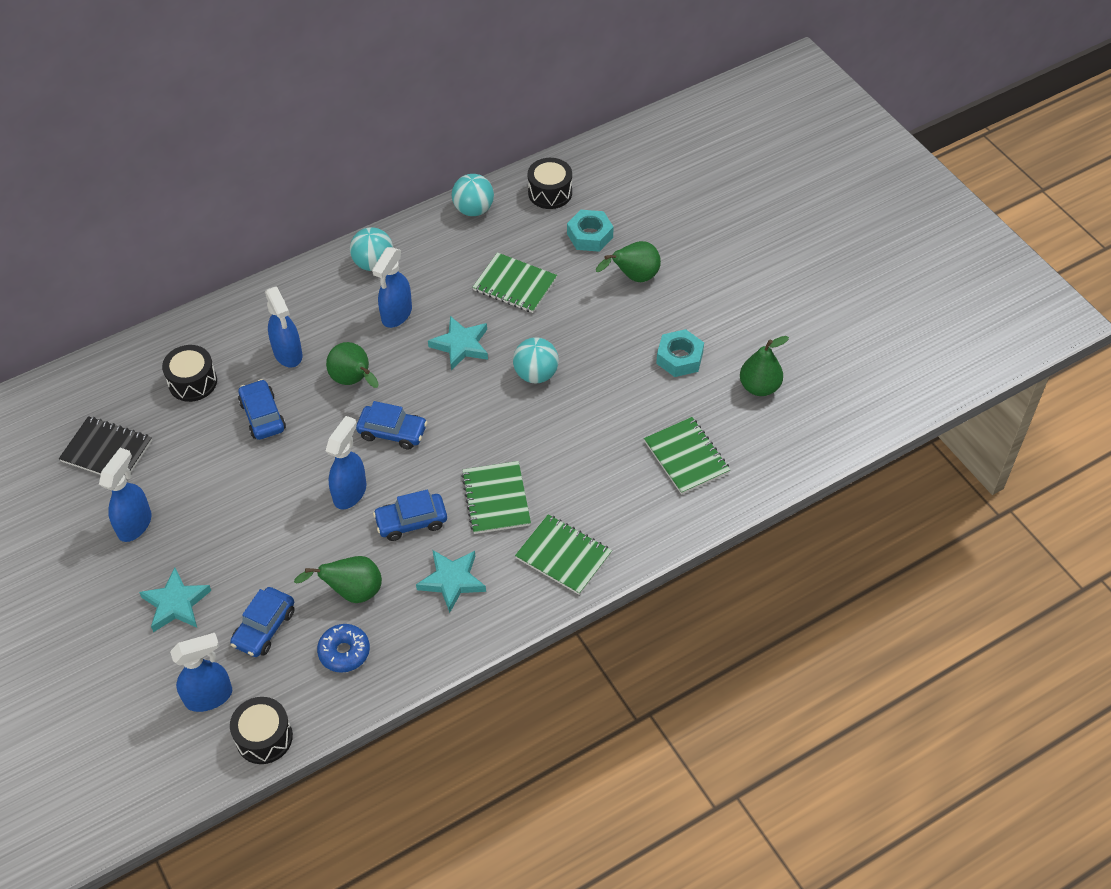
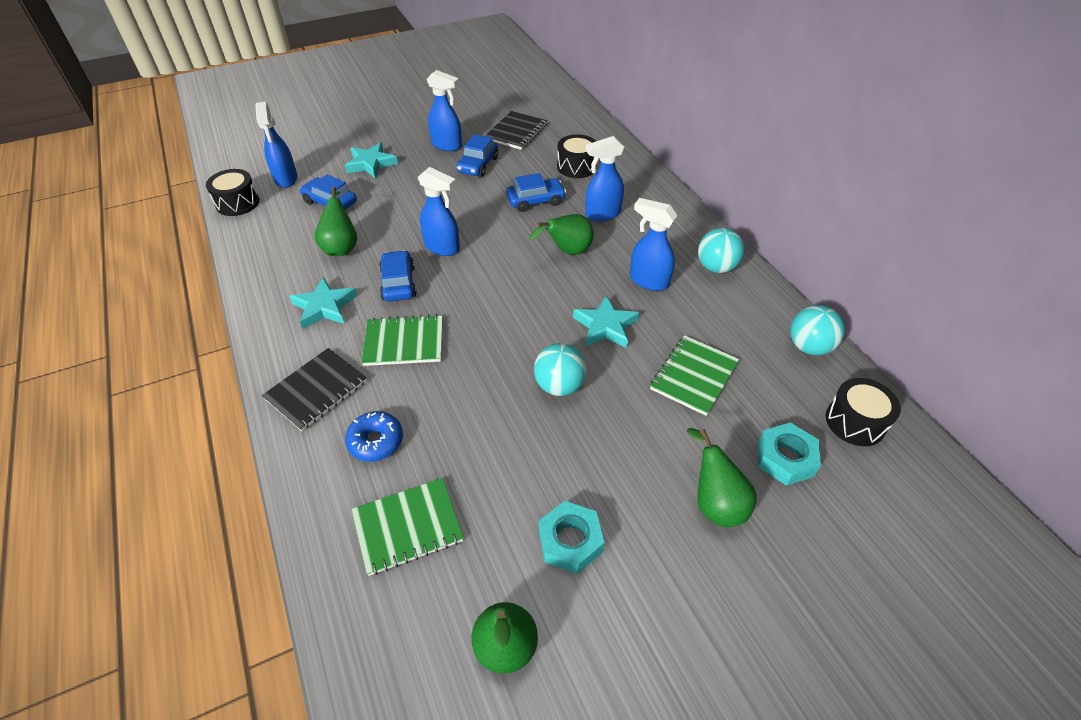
camera: 95 degrees right, 5 degrees down
blue donut [317,624,370,673] -> blue donut moved to [345,411,403,462]
blue car [356,401,428,450] -> blue car moved to [456,134,498,177]
green notebook [515,514,612,595] -> black notebook [262,348,367,431]

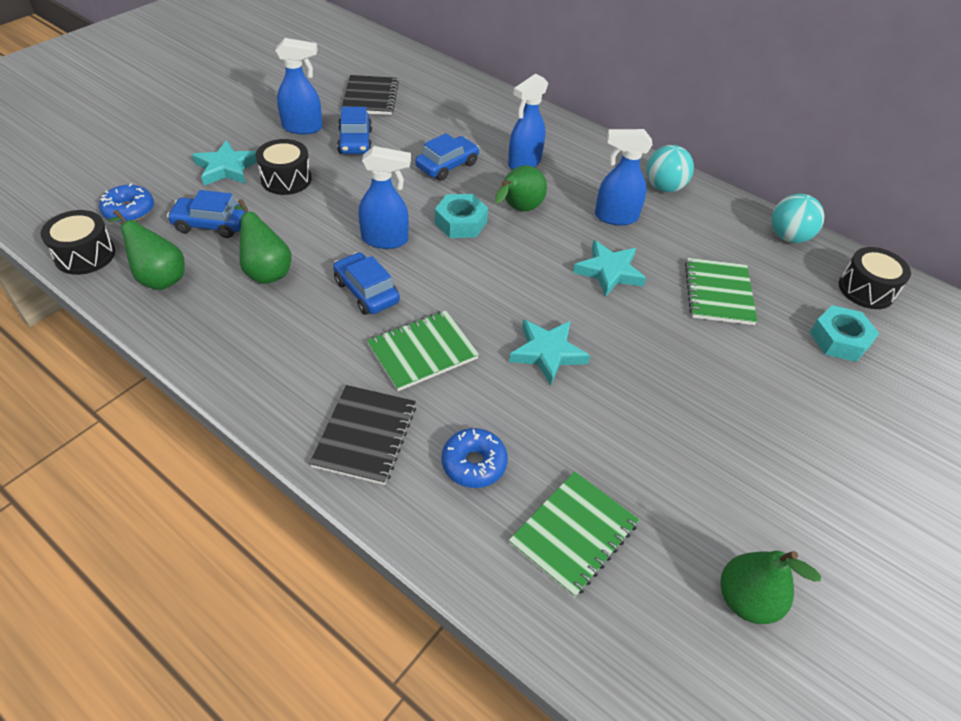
camera: 30 degrees left, 0 degrees up
blue spray bottle [255,102,297,188] -> blue donut [99,183,154,223]
turquoise star [289,277,357,329] -> turquoise star moved to [509,319,590,385]
turquoise ball [534,343,587,396] -> none
turquoise nut [539,501,604,574] -> turquoise nut moved to [435,194,488,238]
black drum [557,134,597,178] -> black drum moved to [256,139,312,195]
green pear [687,428,757,527] -> green pear moved to [108,210,185,290]

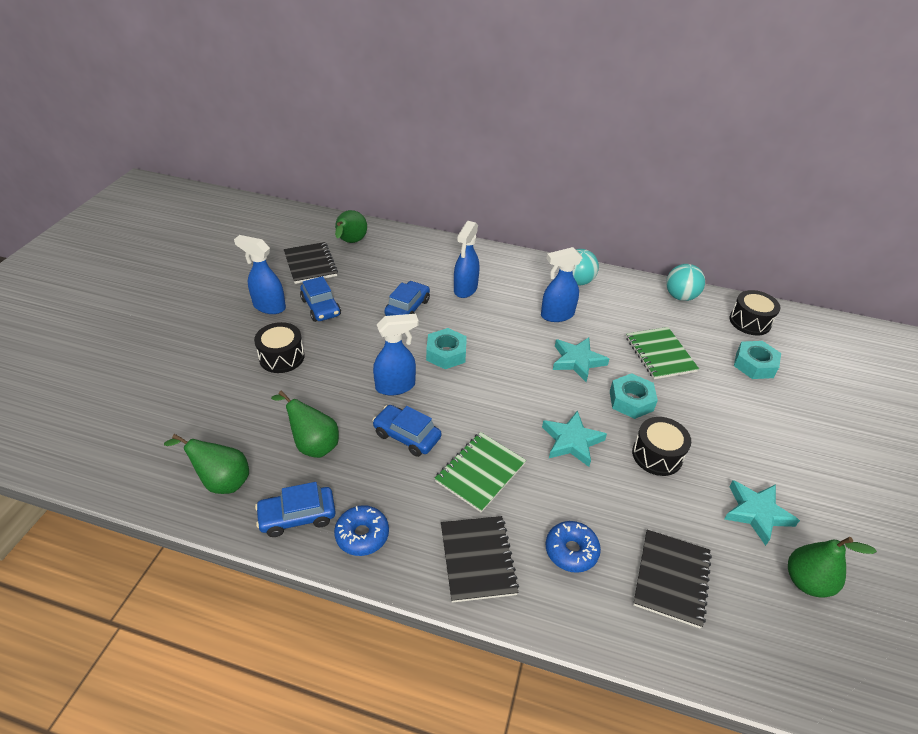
camera: 20 degrees left, 5 degrees down
black drum [41,210,115,275] -> black drum moved to [632,417,691,476]
blue donut [99,183,154,223] -> blue donut moved to [334,505,389,556]
blue car [167,190,248,238] -> blue car moved to [255,482,336,537]
turquoise star [192,140,257,186] -> turquoise star moved to [724,480,800,546]
blue spray bottle [275,38,323,134] -> blue spray bottle turned 135 degrees counterclockwise [234,235,286,314]
green pear [495,165,547,211] -> green pear moved to [335,210,367,243]
green notebook [509,471,639,598] -> black notebook [633,530,712,629]
none -> turquoise nut [610,373,658,419]

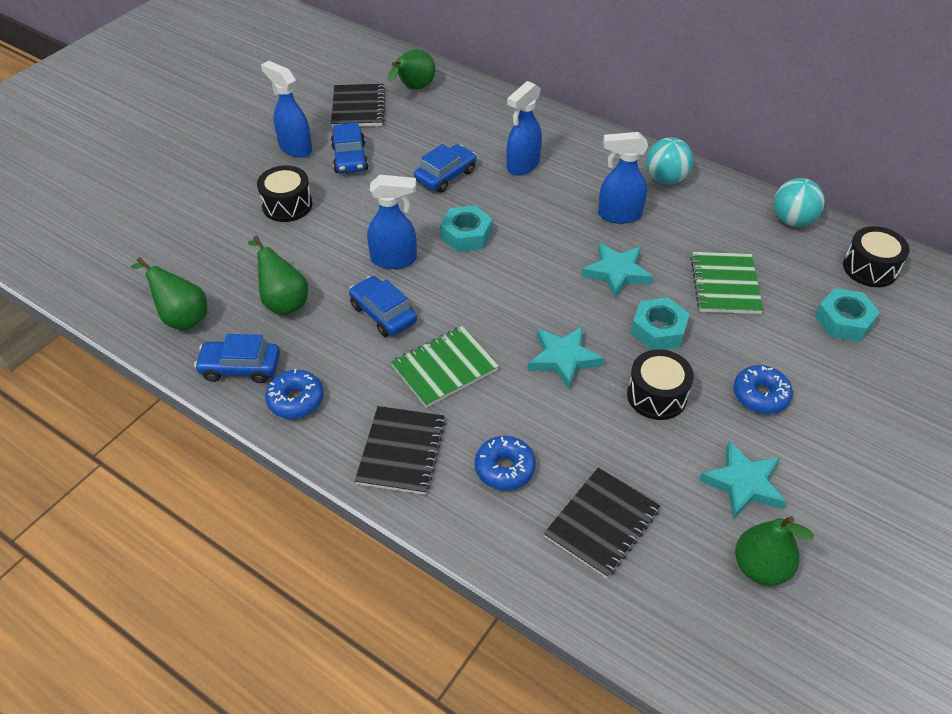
camera: 20 degrees right, 5 degrees up
none -> blue donut [733,365,793,414]

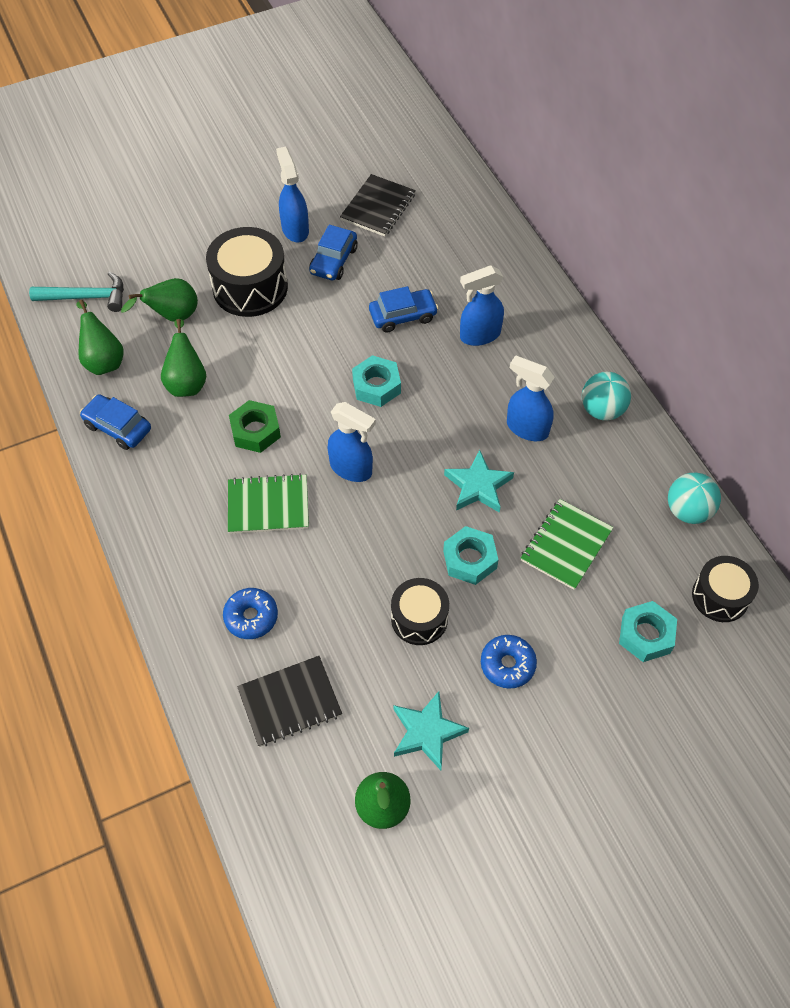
camera: 30 degrees right, 10 degrees up
black drum [257,166,312,222] -> black drum [206,227,288,317], size x1.58
blue donut [265,369,324,419] -> none
blue car [349,276,417,337] -> green nut [229,400,281,453]
black notebook [355,406,446,495] -> none
blue spray bottle [367,175,417,269] -> blue spray bottle moved to [328,402,376,482]
green pear [388,49,435,90] -> green pear moved to [121,278,198,322]
turquoise star [528,326,604,390] -> none
none -> turquoise hammer [29,272,124,312]

